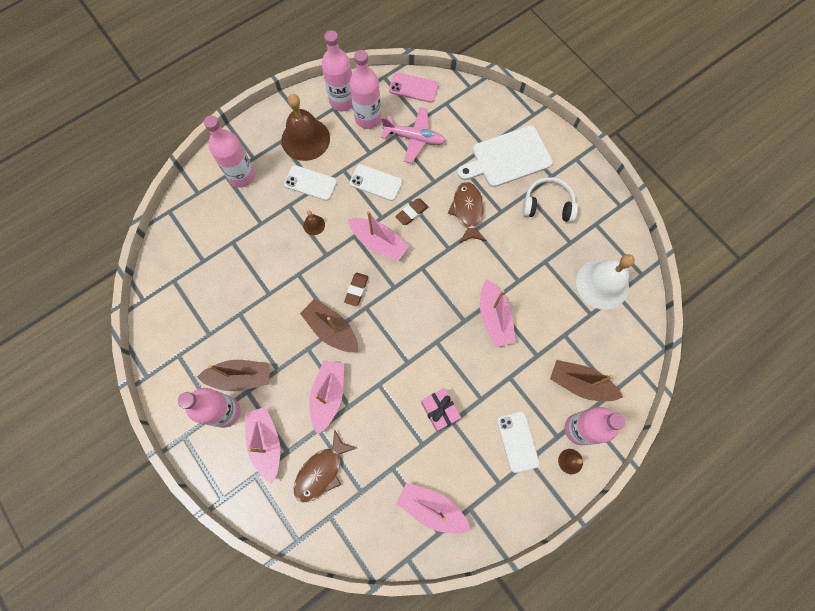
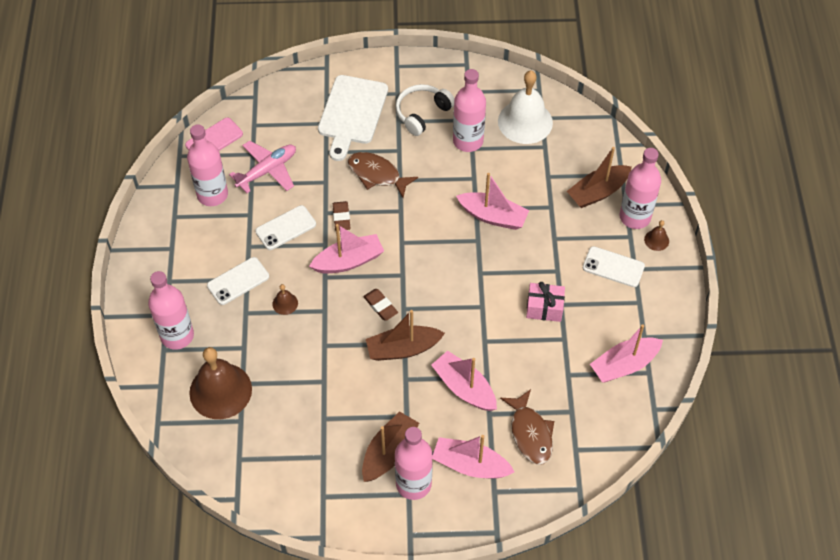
camera: 55 degrees left, 15 degrees down
brown bell [281,94,330,161] -> brown bell moved to [189,347,252,419]
pink bottle [321,30,353,111] -> pink bottle moved to [453,69,486,152]

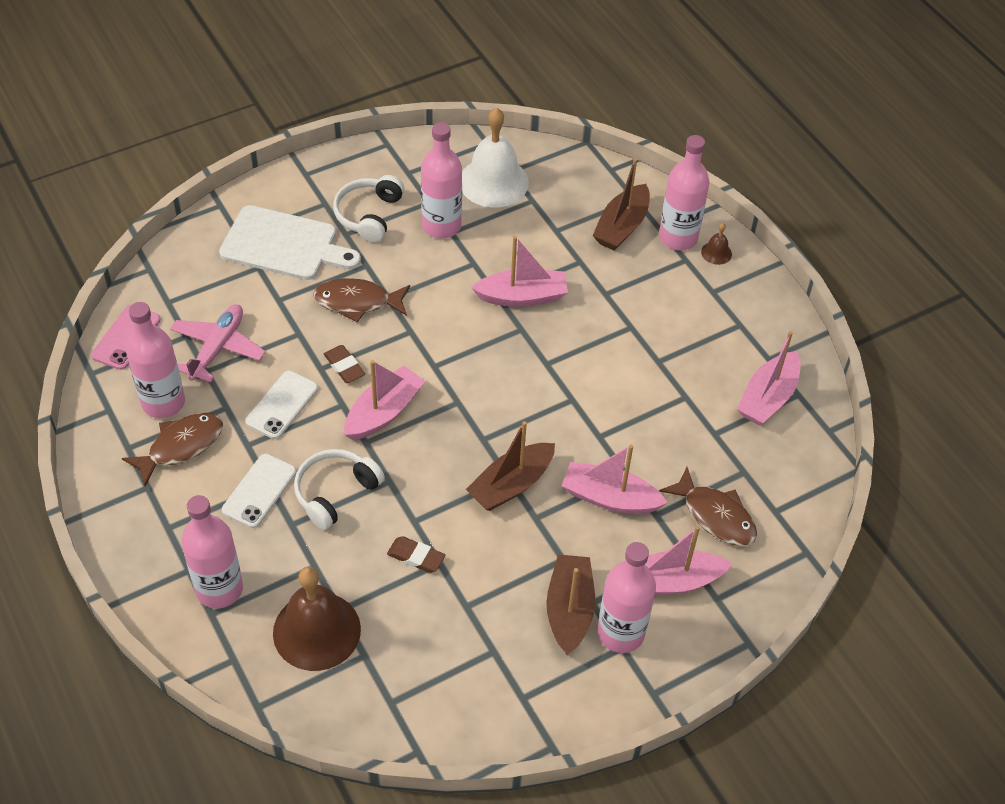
camera: 30 degrees left, 5 degrees down
brown bell [272,284,298,315] -> white headphones [294,449,385,530]
white cutting board [318,75,388,161] -> white cutting board turned 60 degrees counterclockwise [219,205,361,280]
brown eraser [363,289,398,321] -> brown eraser moved to [387,536,445,573]
pink gift [526,282,565,322] -> none
white phone [583,246,645,287] -> none
none -> brown fish [122,413,223,486]

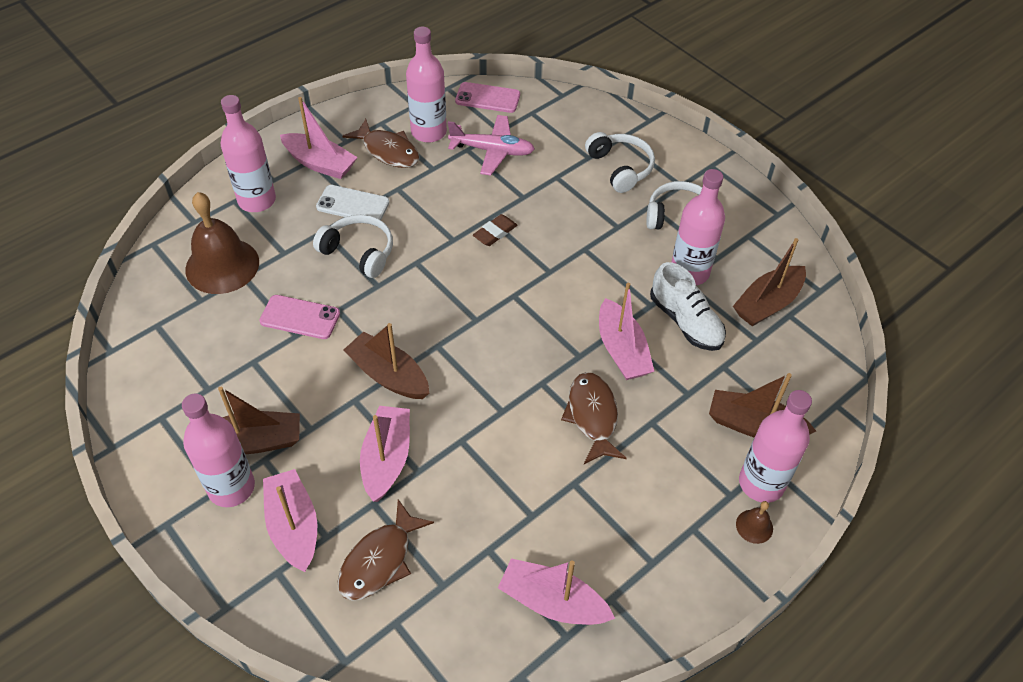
camera: 80 degrees right, 0 degrees up
white cutting board [219,205,361,280] -> white headphones [585,132,655,193]
white phone [245,371,318,439] -> none
brown fish [313,278,410,322] -> brown fish moved to [561,372,627,464]
pink boat [344,360,425,440] -> pink boat moved to [280,97,358,179]
brown eraser [387,536,445,573] -> pink phone [259,295,340,339]
white bell [462,108,529,208] -> brown boat [733,238,806,326]
none -> white shoe [650,262,726,351]

